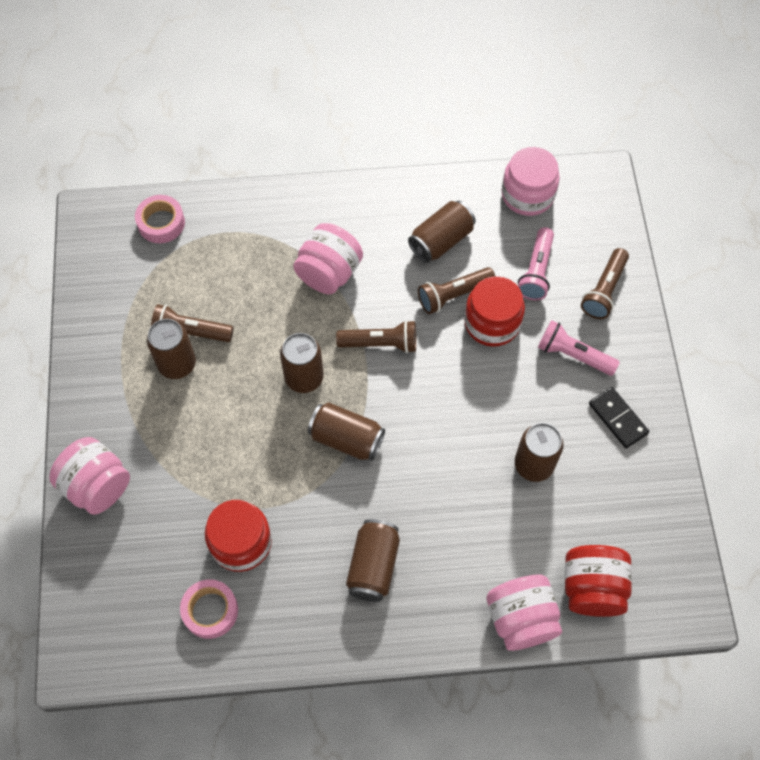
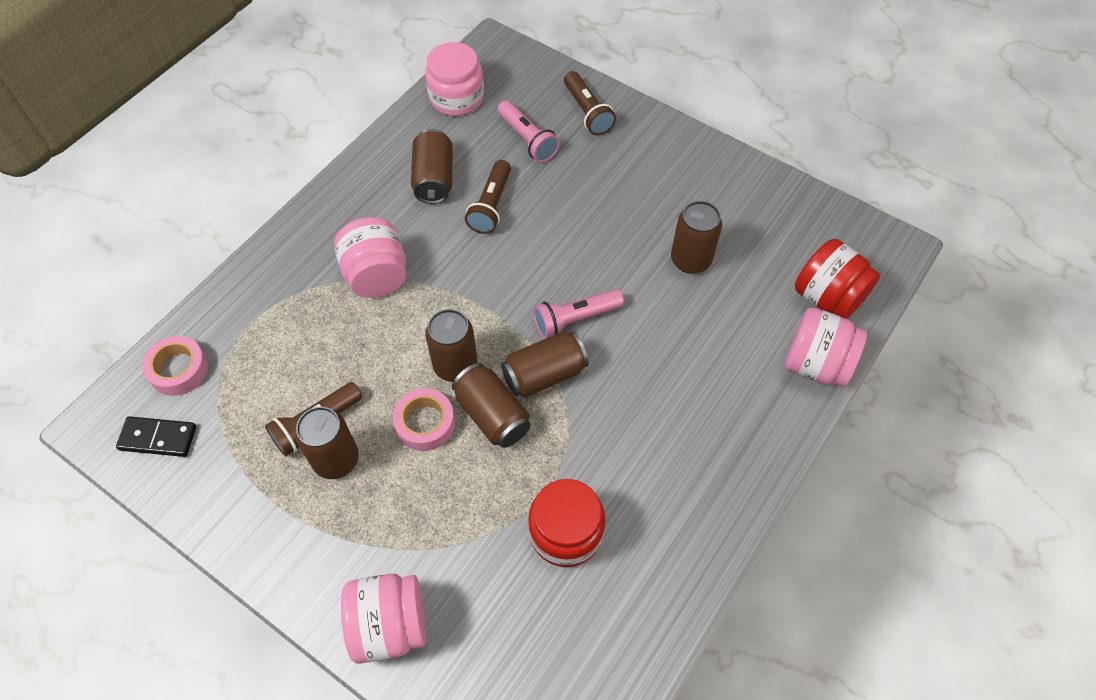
camera: 50 degrees left, 5 degrees down
pink tape [180,579,238,639] -> pink tape moved to [393,388,455,451]
brown flashlight [336,320,416,353] -> none
brown can [346,519,400,602] -> brown can moved to [452,363,531,448]
red jar [464,276,525,347] -> none
pink flashlight [538,320,620,376] -> pink flashlight moved to [533,289,624,339]
black domino [589,387,649,448] -> black domino moved to [116,416,196,457]

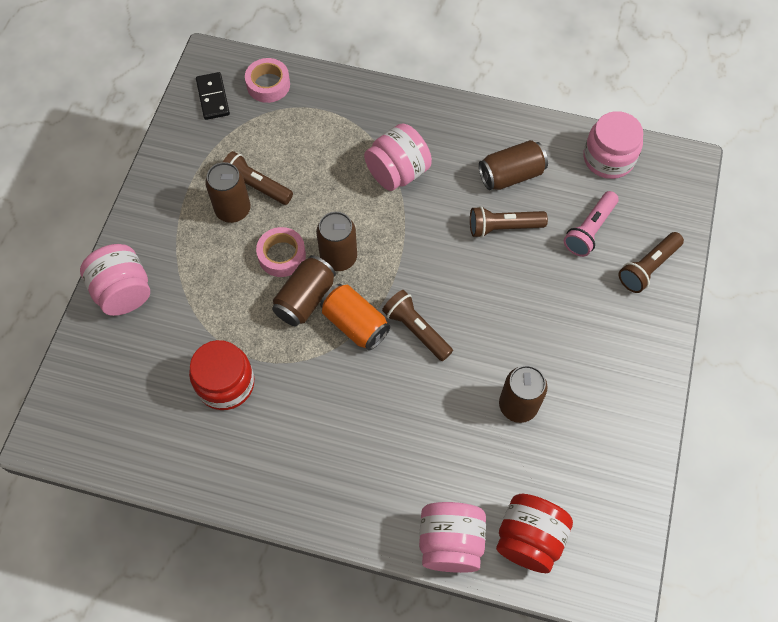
camera: 70 degrees right, 5 degrees up
brown can [501,331,589,398] -> orange can [320,283,390,351]
pink flashlight [533,289,624,339] -> brown flashlight [382,290,453,361]

